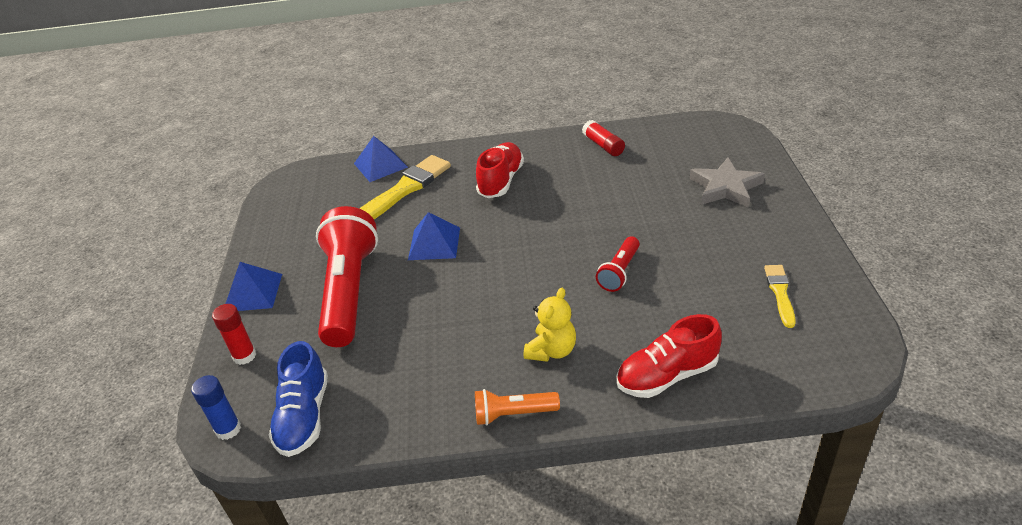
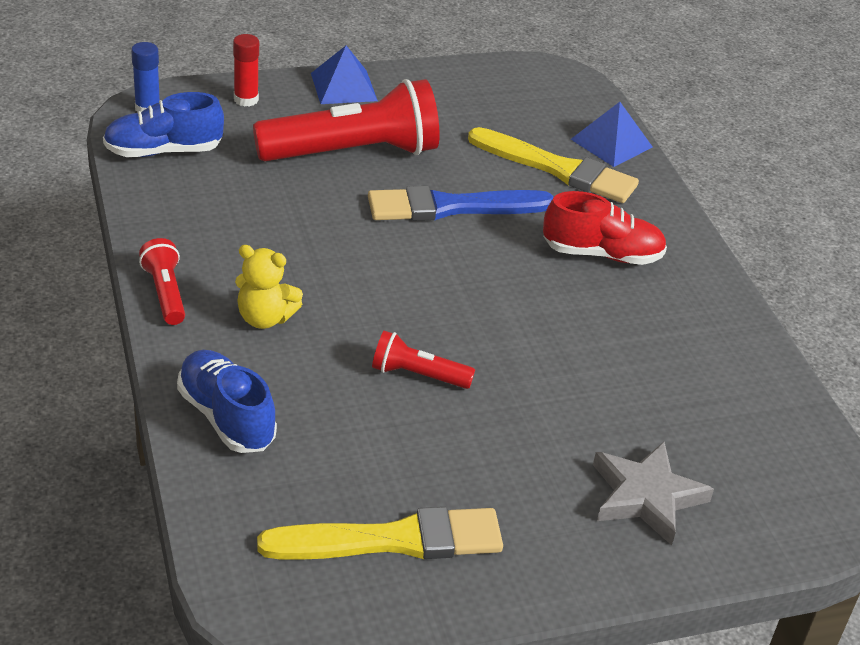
camera: 70 degrees right, 0 degrees up
blue pyramid [408,212,460,260] -> blue brush [368,186,554,221]
orange flashlight [475,389,560,426] -> red flashlight [139,238,185,325]
red glue stick [582,120,625,156] -> none
red shoe [616,314,722,398] -> blue shoe [177,350,277,453]
yellow brush [764,265,796,328] -> yellow brush [257,507,503,560], size x1.87

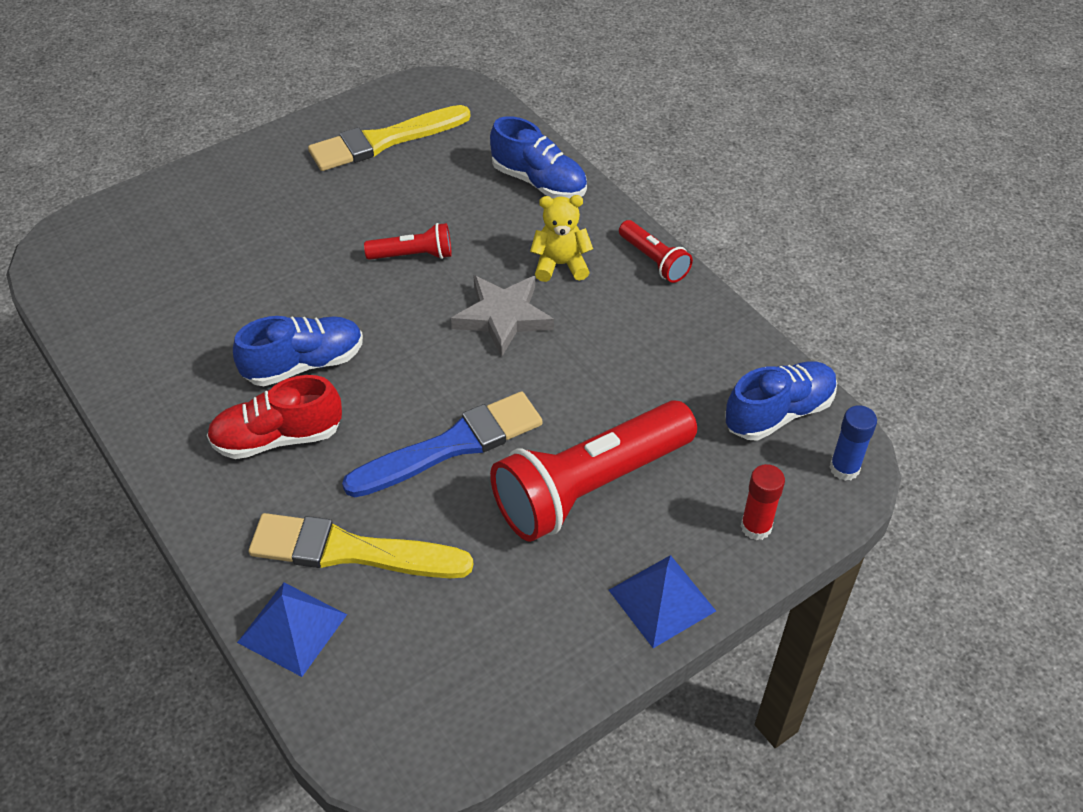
camera: 165 degrees right, 10 degrees up
grey star [593,442,714,545] -> grey star moved to [451,275,554,357]
none -> blue shoe [233,316,363,386]

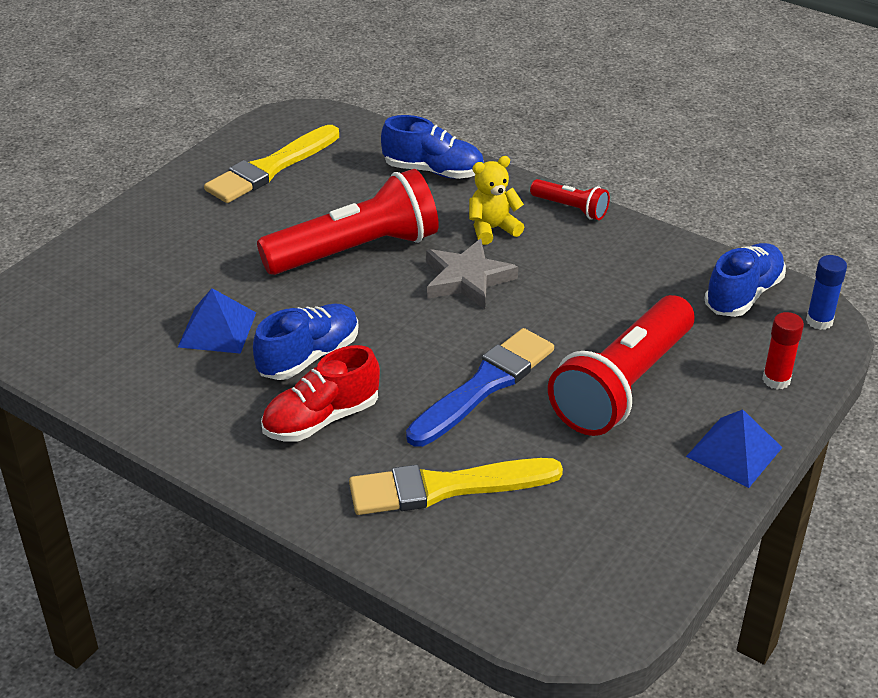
camera: 20 degrees left, 10 degrees down
blue pyramid [237,583,347,677] -> blue pyramid moved to [178,288,256,354]
red flashlight [364,223,452,260] -> red flashlight [257,169,439,275], size x2.13

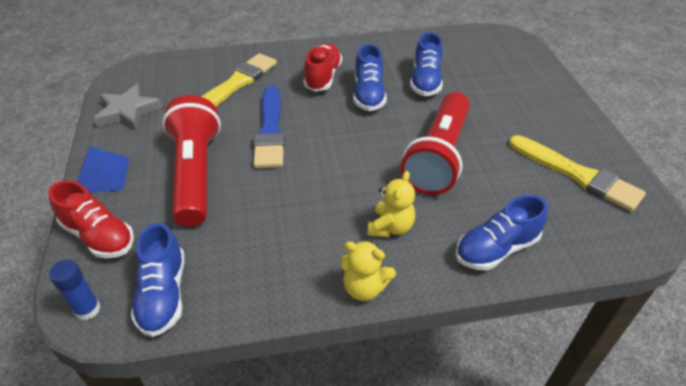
camera: 135 degrees right, 5 degrees up
blue pyramid [178,288,256,354] -> blue shoe [410,32,443,96]
yellow brush [204,125,339,203] -> yellow brush turned 135 degrees clockwise [509,135,646,212]
grey star [426,239,518,309] -> grey star moved to [94,84,162,130]
red flashlight [530,179,610,220] -> yellow teddy bear [341,241,396,301]
red glue stick [762,312,804,390] -> red shoe [48,180,134,258]

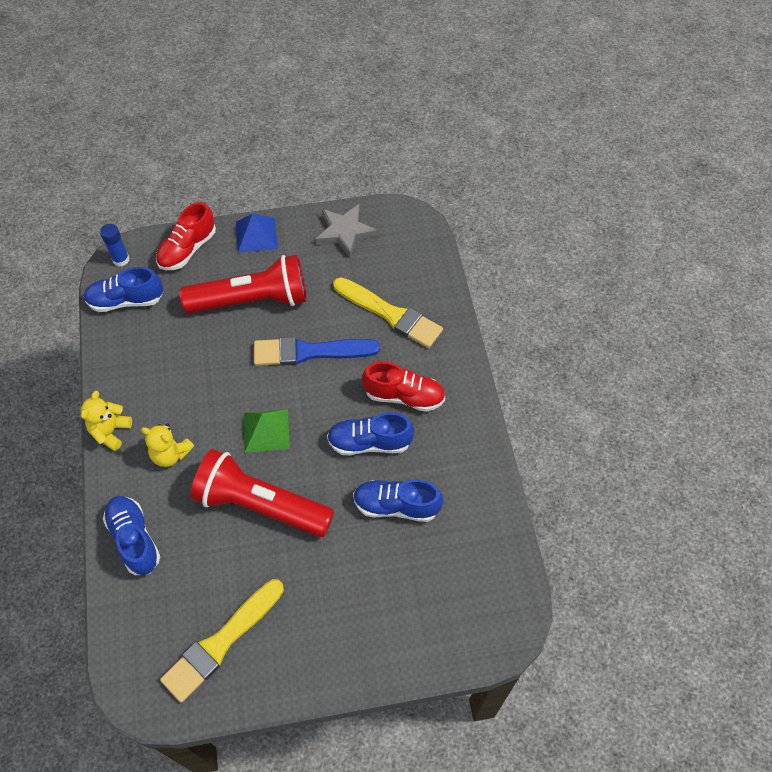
camera: 90 degrees right, 15 degrees up
none -> green pyramid [244,409,290,453]

